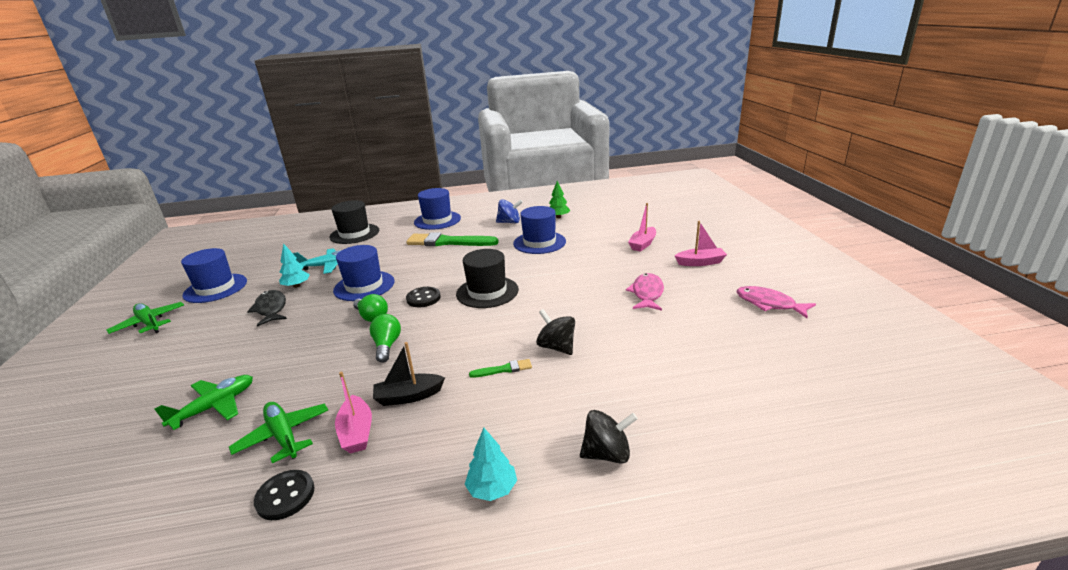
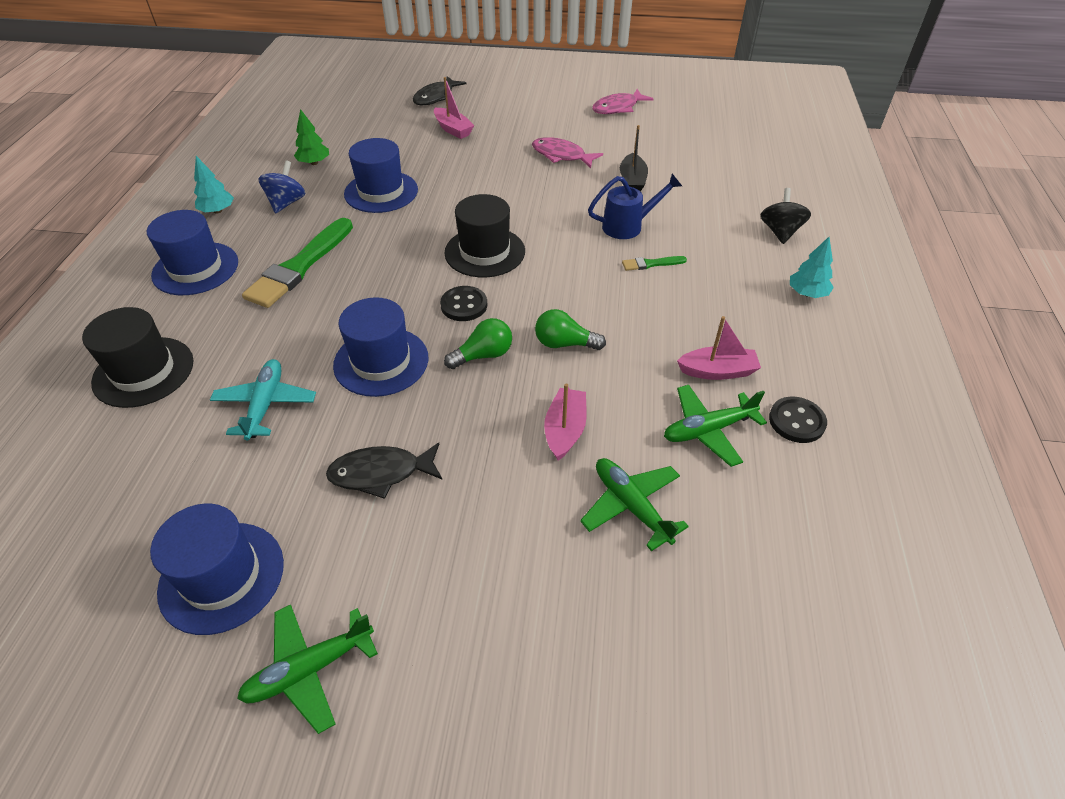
camera: 75 degrees left, 20 degrees up
turquoise tree [279,243,310,288] -> turquoise tree moved to [194,156,234,214]
black boat [373,342,445,406] -> black boat moved to [620,125,648,191]
green brush [469,359,532,378] -> green brush turned 105 degrees counterclockwise [622,256,687,271]
black spinning top [536,309,575,355] -> blue watering can [588,174,682,239]
pink boat [675,221,727,266] -> pink boat moved to [544,383,587,461]
none -> black fish [413,76,466,105]

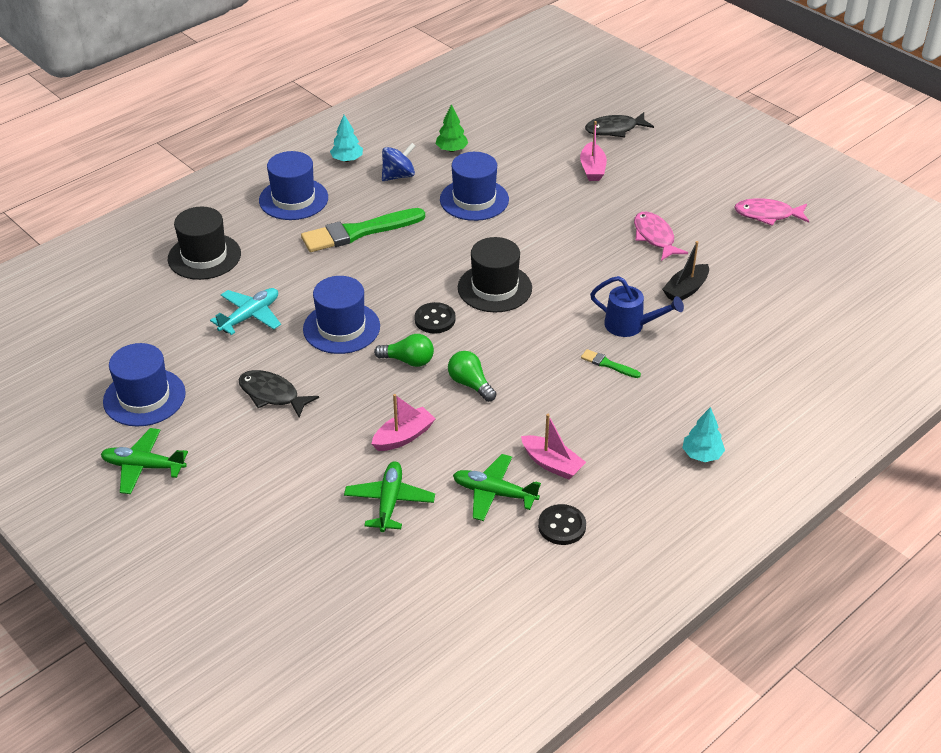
camera: 40 degrees right, 5 degrees down
black spinning top [761,188,811,244] -> none

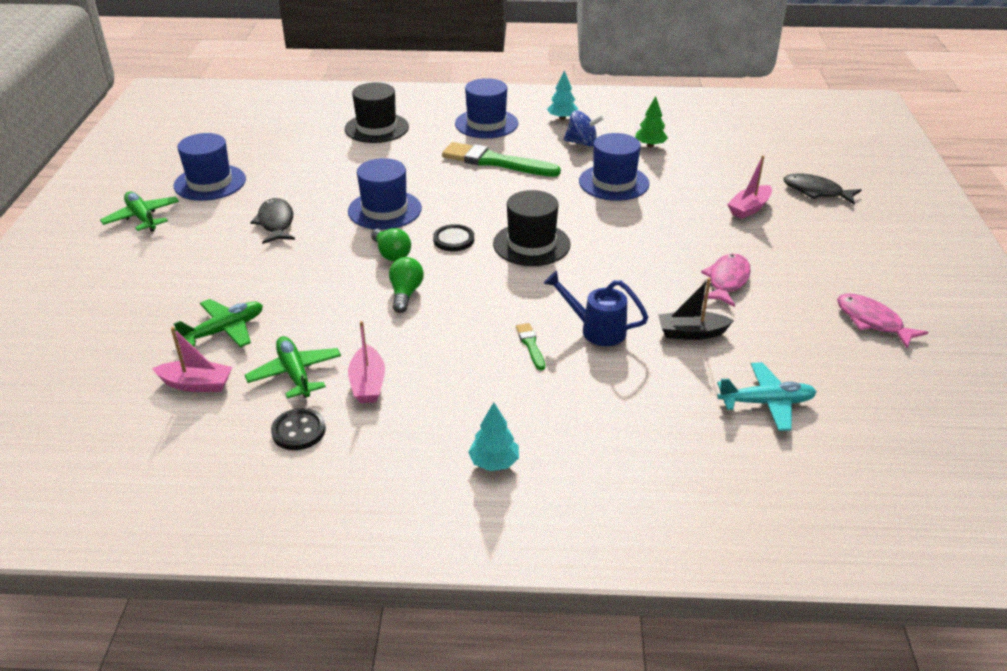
camera: 45 degrees right, 5 degrees down
turquoise plane [210,288,281,335] -> turquoise plane moved to [717,362,816,431]
pink boat [371,394,435,451] -> pink boat moved to [152,327,232,392]
blue watering can [590,276,684,337] -> blue watering can turned 135 degrees clockwise [544,271,649,346]

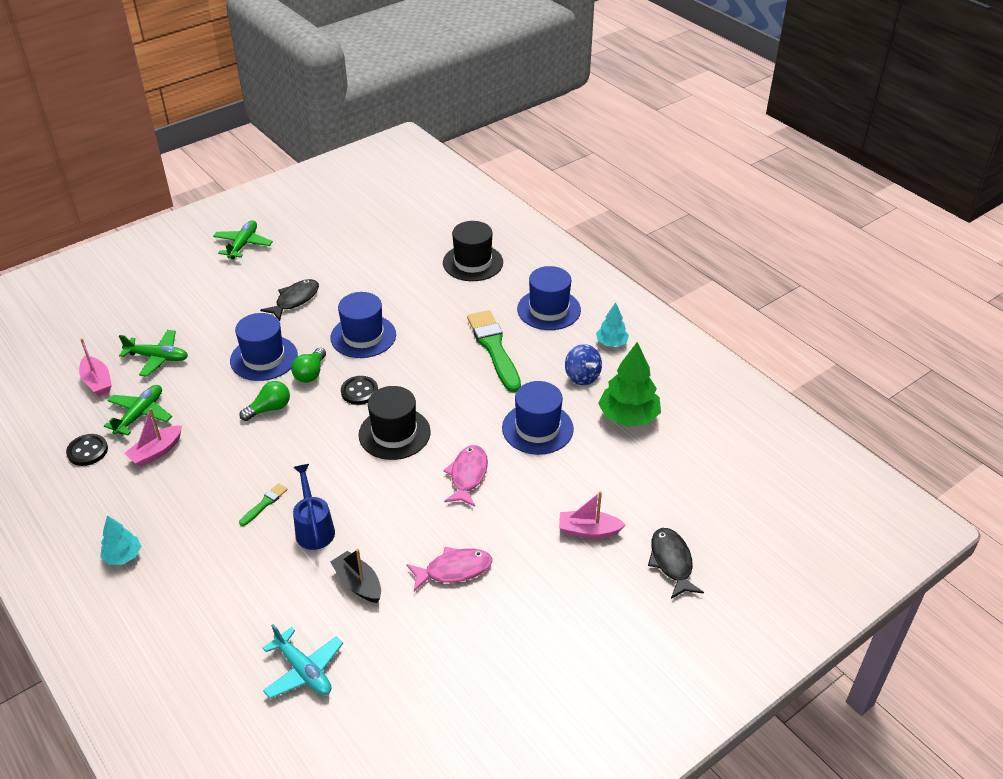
camera: 50 degrees right, 5 degrees up
blue hat [174,133,246,201] -> blue hat moved to [230,313,298,381]
green tree [635,96,668,147] -> green tree [598,342,661,427], size x1.77
pink fish [837,293,928,348] -> pink fish moved to [443,445,488,507]

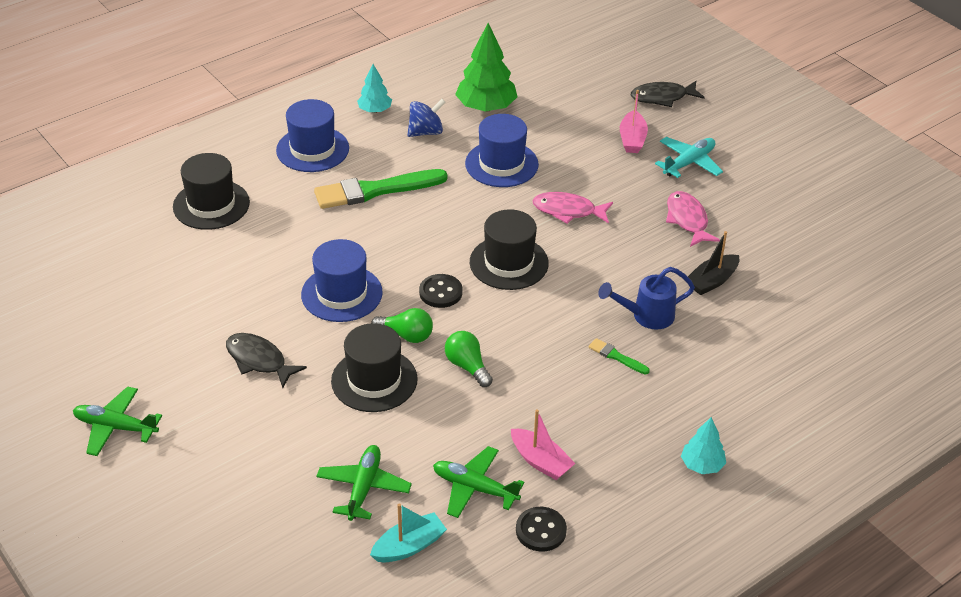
camera: 90 degrees left, 0 degrees up
pink boat [79,338,112,396] -> turquoise boat [370,503,447,562]
blue hat [230,313,298,381] -> black hat [331,323,418,412]
turquoise plane [263,624,343,699] -> turquoise plane moved to [655,137,723,178]

